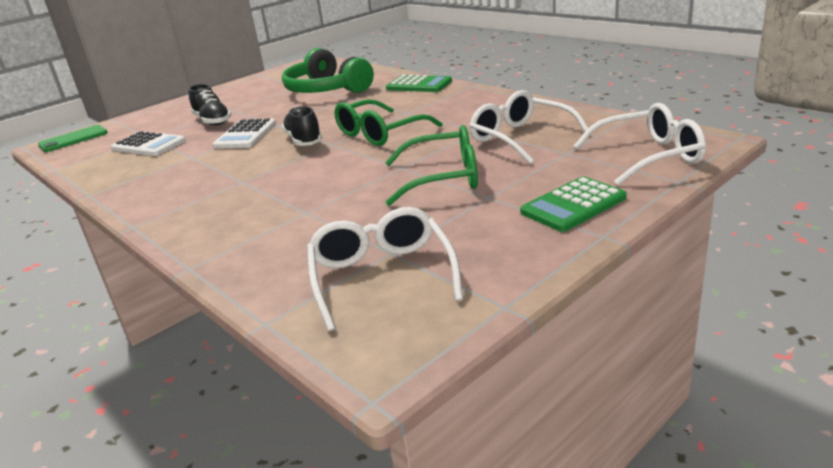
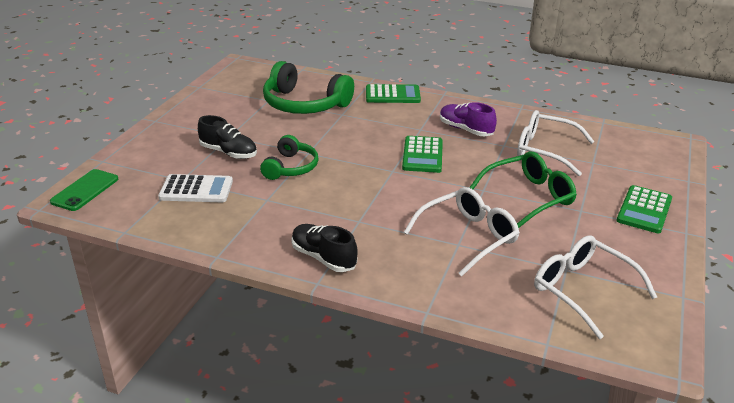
camera: 30 degrees left, 5 degrees up
white calculator [213,118,276,149] -> green headphones [260,135,318,180]
black shoe [282,106,322,146] -> black shoe moved to [291,224,358,272]
green glasses [334,99,442,146] -> green calculator [402,136,443,173]
white glasses [573,103,706,185] -> white glasses moved to [404,187,520,276]
none -> purple shoe [440,102,497,136]

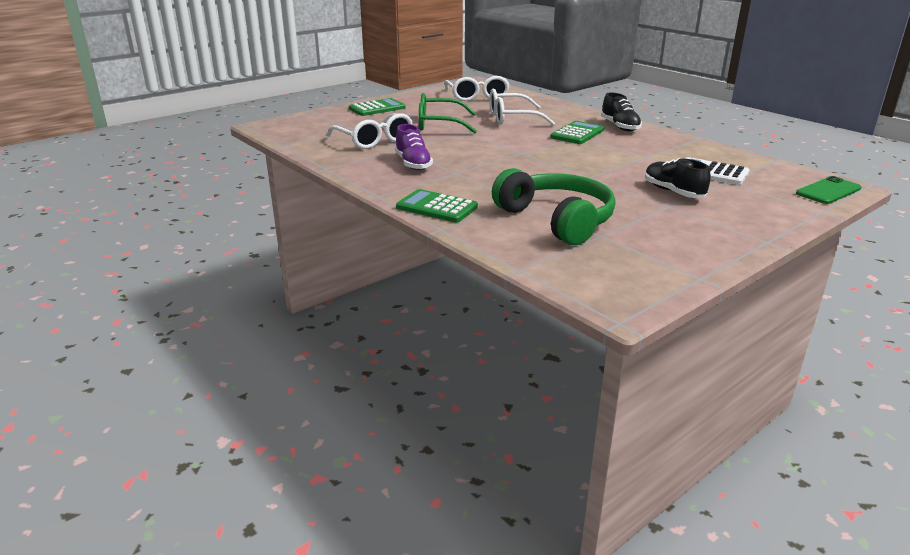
camera: 150 degrees left, 5 degrees down
green headphones [260,135,318,180] -> none
green calculator [402,136,443,173] -> green calculator moved to [550,121,605,144]

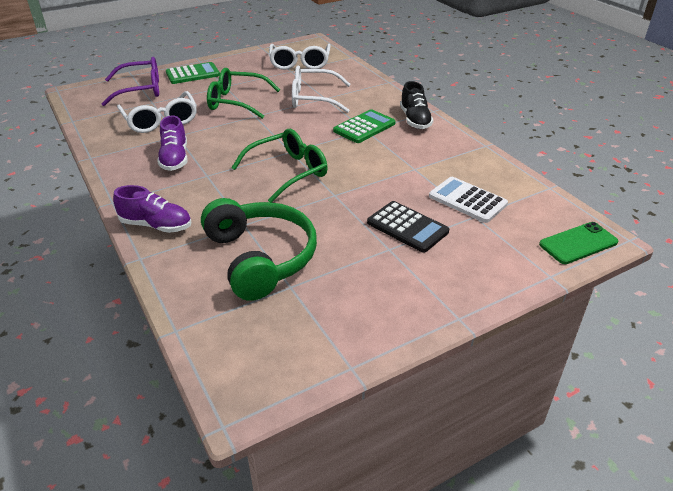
camera: 10 degrees right, 10 degrees up
green calculator [396,189,478,222] -> purple shoe [113,185,191,233]
black shoe [645,158,711,198] -> black calculator [367,201,449,253]
none -> purple glasses [102,57,159,106]
none -> green glasses [231,129,328,203]

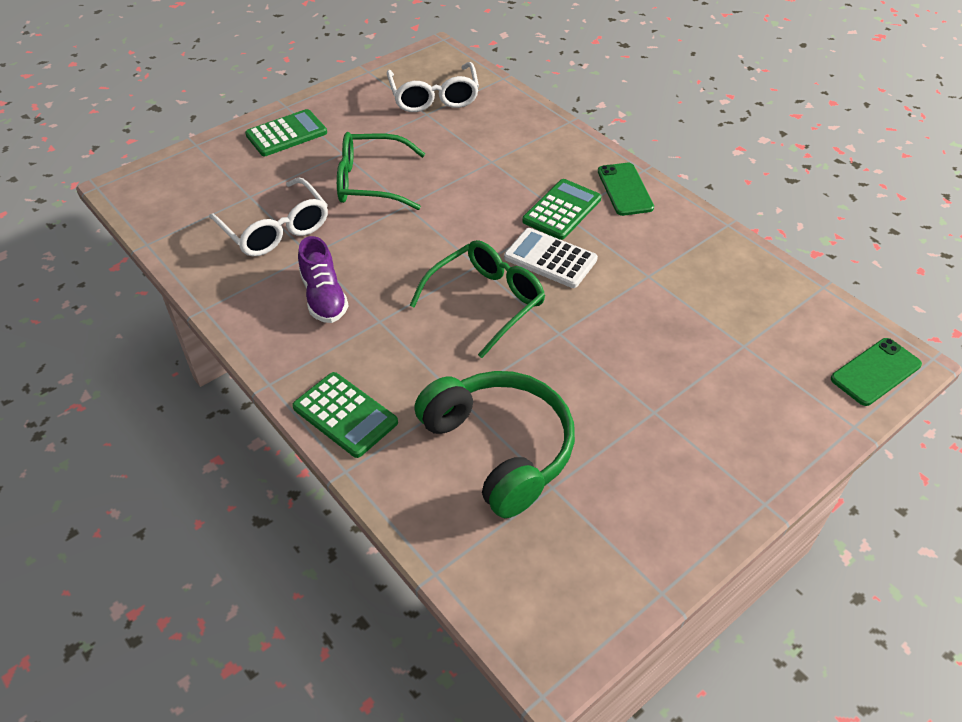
camera: 10 degrees left, 10 degrees up
purple glasses [102,57,159,106] -> none
purple shoe [113,185,191,233] -> green calculator [292,372,398,458]
white glasses [292,66,351,113] -> none
black calculator [367,201,449,253] -> none
black shoe [400,81,433,129] -> green phone [598,163,654,216]
white calculator [429,177,508,223] -> white calculator moved to [504,228,598,288]

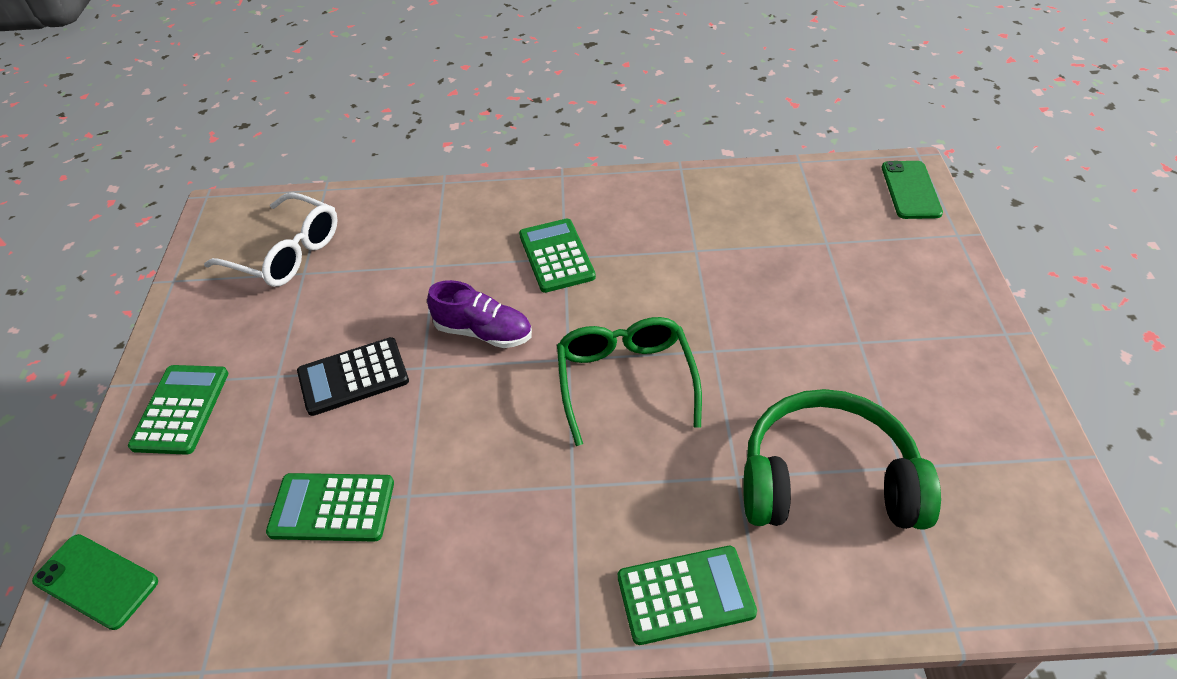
camera: 50 degrees left, 0 degrees up
white glasses [209,177,328,256] -> green calculator [266,473,394,542]
purple shoe [298,236,348,323] -> purple shoe moved to [427,280,532,348]
green glasses [337,132,425,210] -> black calculator [297,337,409,416]
white calculator [504,228,598,288] -> none
green phone [598,163,654,216] -> green phone moved to [32,534,158,630]

